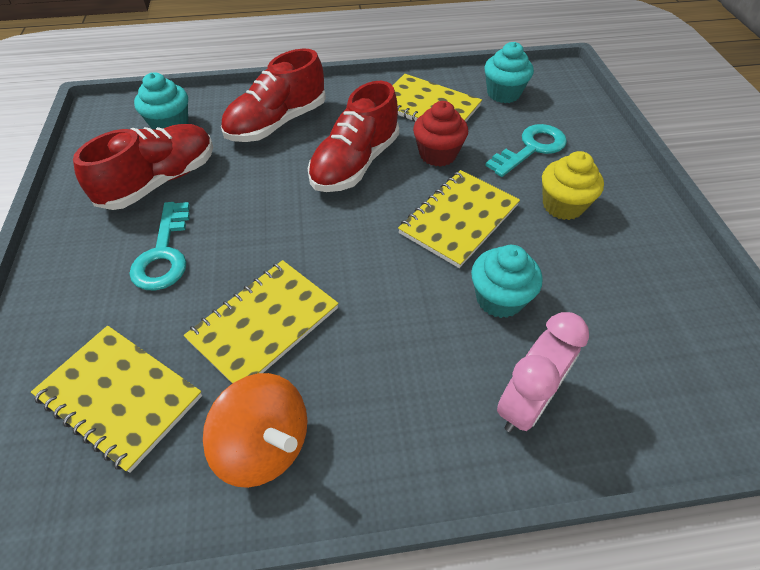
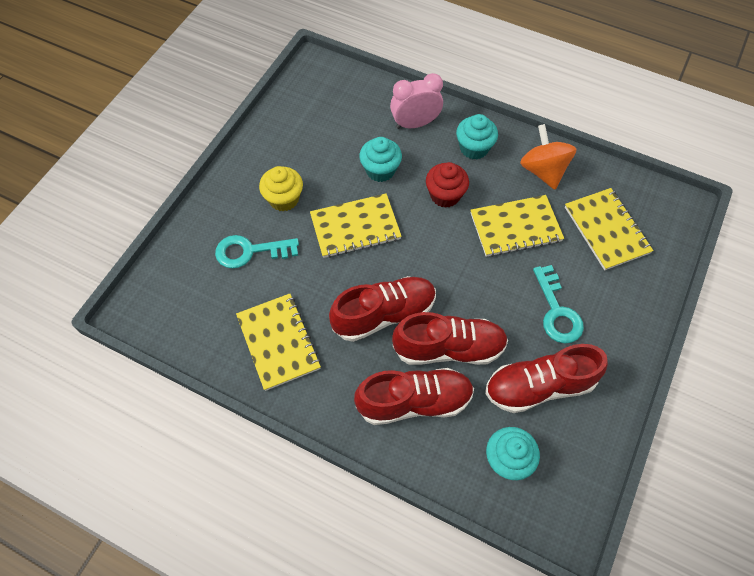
camera: 145 degrees left, 10 degrees up
turquoise key [130,202,190,291] -> turquoise key turned 135 degrees clockwise [533,265,584,343]
red cupcake [413,101,468,167] -> red cupcake moved to [426,162,469,208]
turquoise cupcake [484,42,534,103] -> turquoise cupcake moved to [456,114,498,160]
none -> red shoe [392,312,508,365]

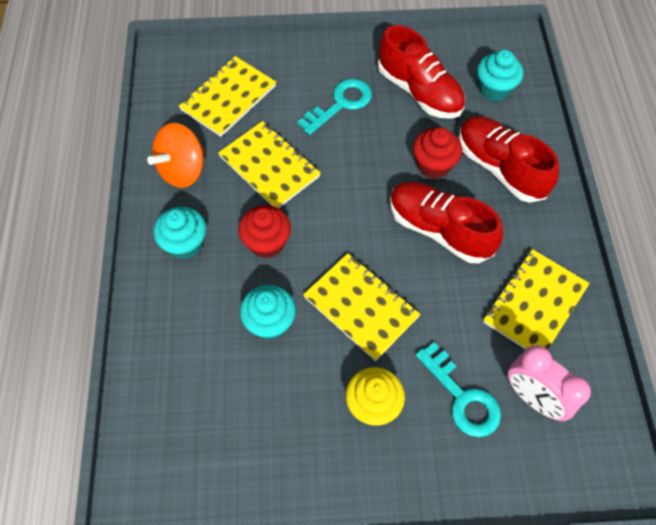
camera: 120 degrees left, 0 degrees up
pink clock [390,73,443,129] -> pink clock moved to [508,345,591,421]
red shoe [392,312,508,365] -> red cupcake [413,127,462,179]

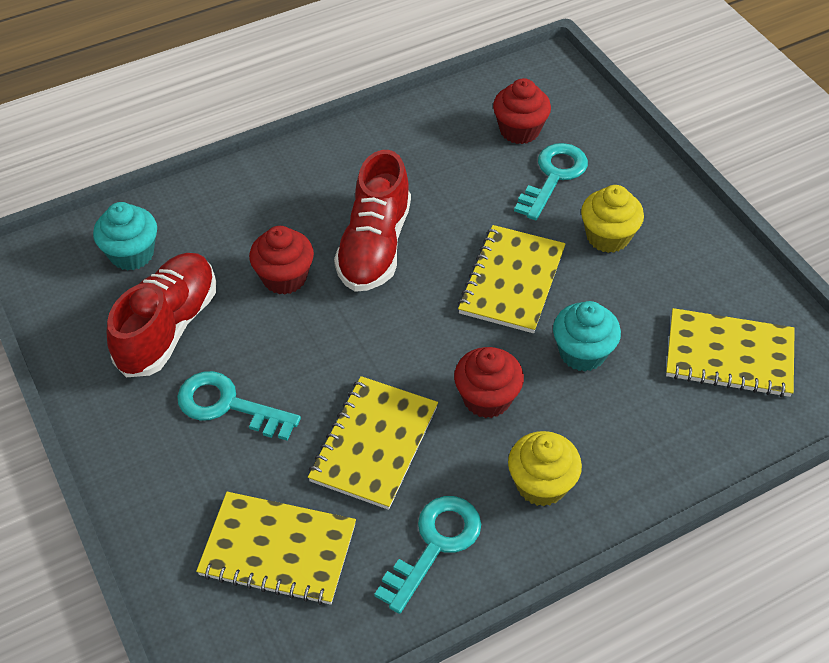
camera: 115 degrees left, 10 degrees down
orange spinning top [147,123,205,188] -> turquoise key [374,496,481,614]
turquoise cupcake [154,206,206,260] -> yellow cupcake [508,431,582,506]
red shoe [459,116,559,203] -> none
yellow notebook [483,249,590,350] -> yellow notebook moved to [666,308,795,397]
pink clock [508,345,591,421] -> red cupcake [493,78,551,144]

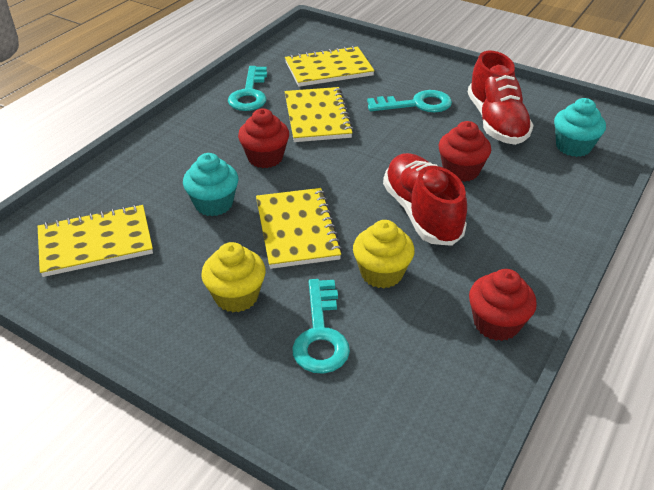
camera: 150 degrees right, 10 degrees down
red cupcake [493,78,551,144] -> red cupcake moved to [469,269,537,341]
yellow cupcake [508,431,582,506] -> yellow cupcake moved to [353,220,415,288]

